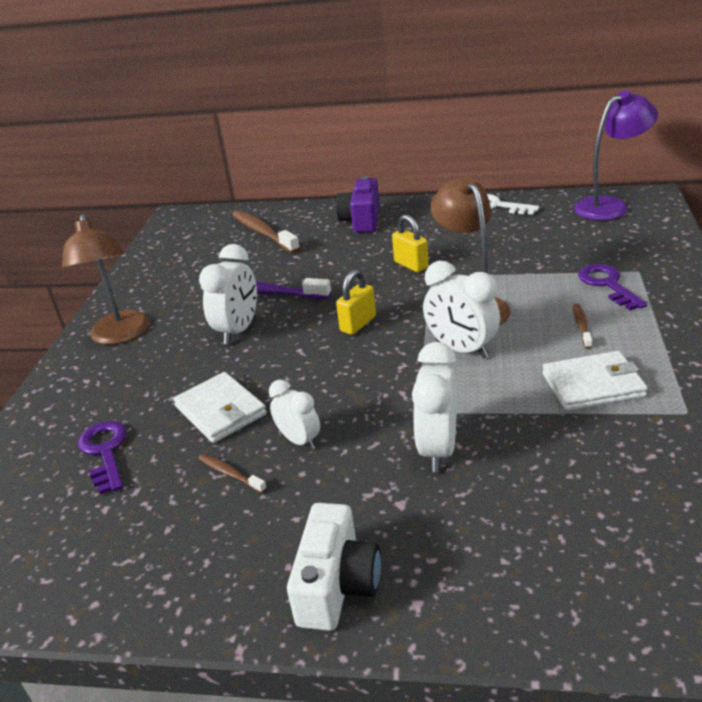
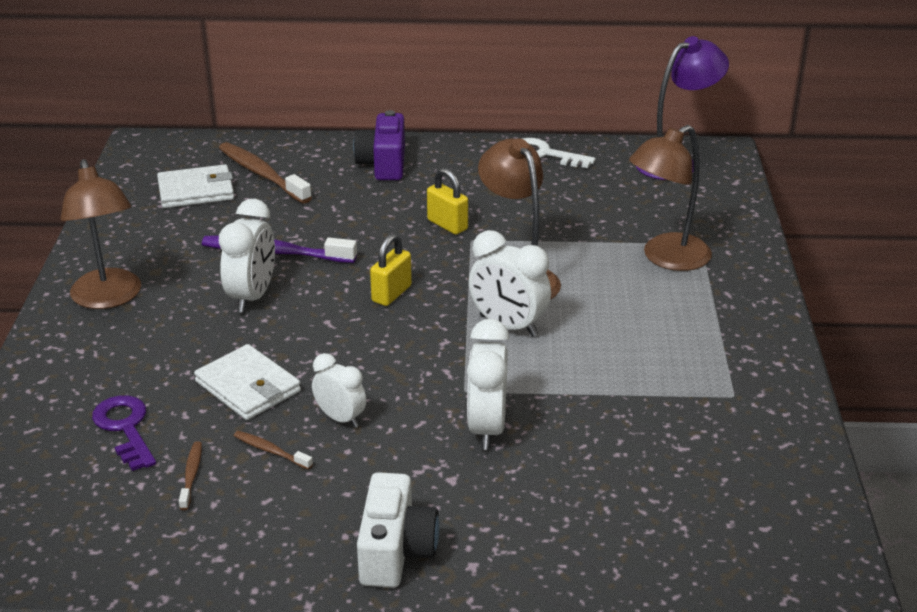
camera: 10 degrees left, 0 degrees up
white wallet [542,351,648,411] -> white wallet moved to [157,164,234,208]
brown toothbrush [573,303,592,349] -> brown toothbrush moved to [179,441,202,510]
purple key [578,264,647,311] -> brown lamp [629,125,712,271]

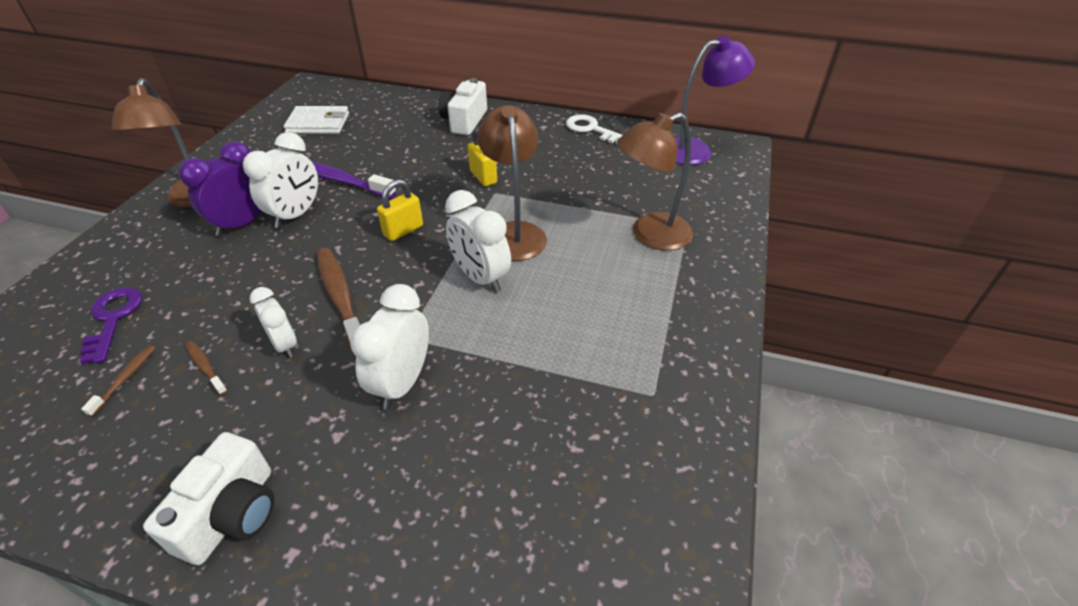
camera: 15 degrees right, 10 degrees up
white wallet [194,344,301,420] -> none
brown toothbrush [219,142,312,204] -> brown toothbrush moved to [317,248,360,355]
purple camera [353,110,405,180] -> white camera [438,78,487,135]
none -> purple clock [178,141,266,236]

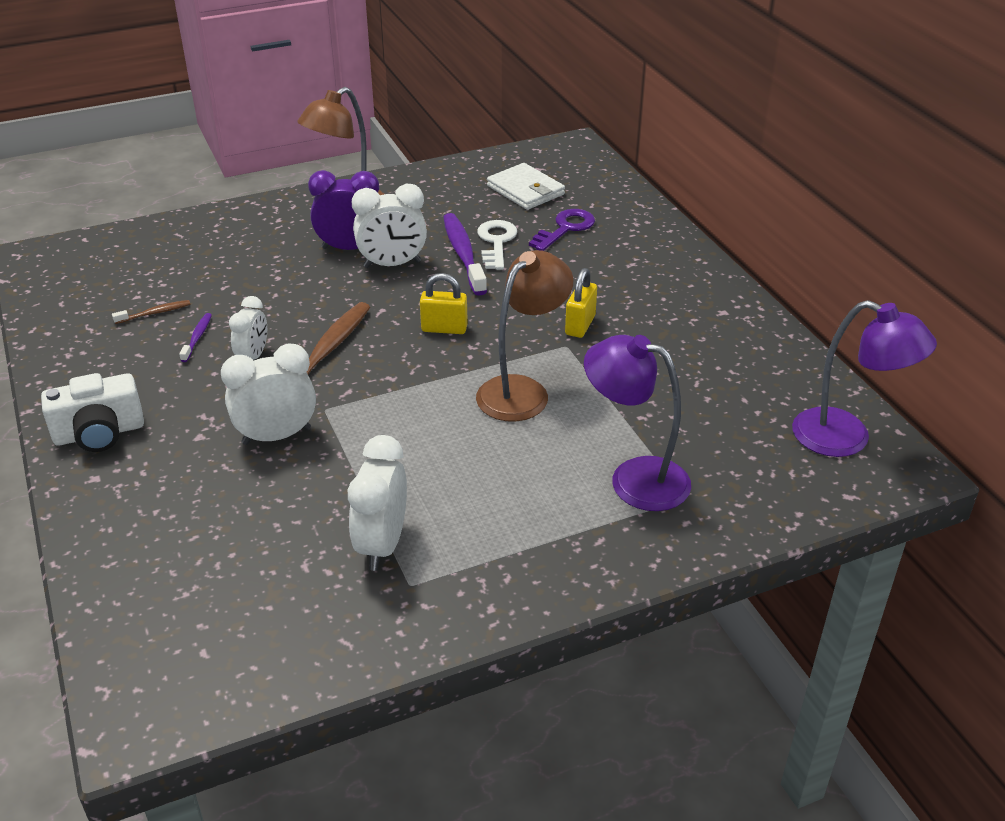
camera: 50 degrees right, 5 degrees down
purple key [80,287,142,364] -> purple key moved to [529,209,595,251]
brown toothbrush [185,341,228,395] -> purple toothbrush [179,313,212,362]
white camera [438,78,487,135] -> none
white clock [445,190,511,293] -> white clock moved to [348,435,407,571]
white key [566,114,622,144] -> white key moved to [477,220,517,270]
brown lamp [617,113,693,250] -> purple lamp [584,335,691,511]

